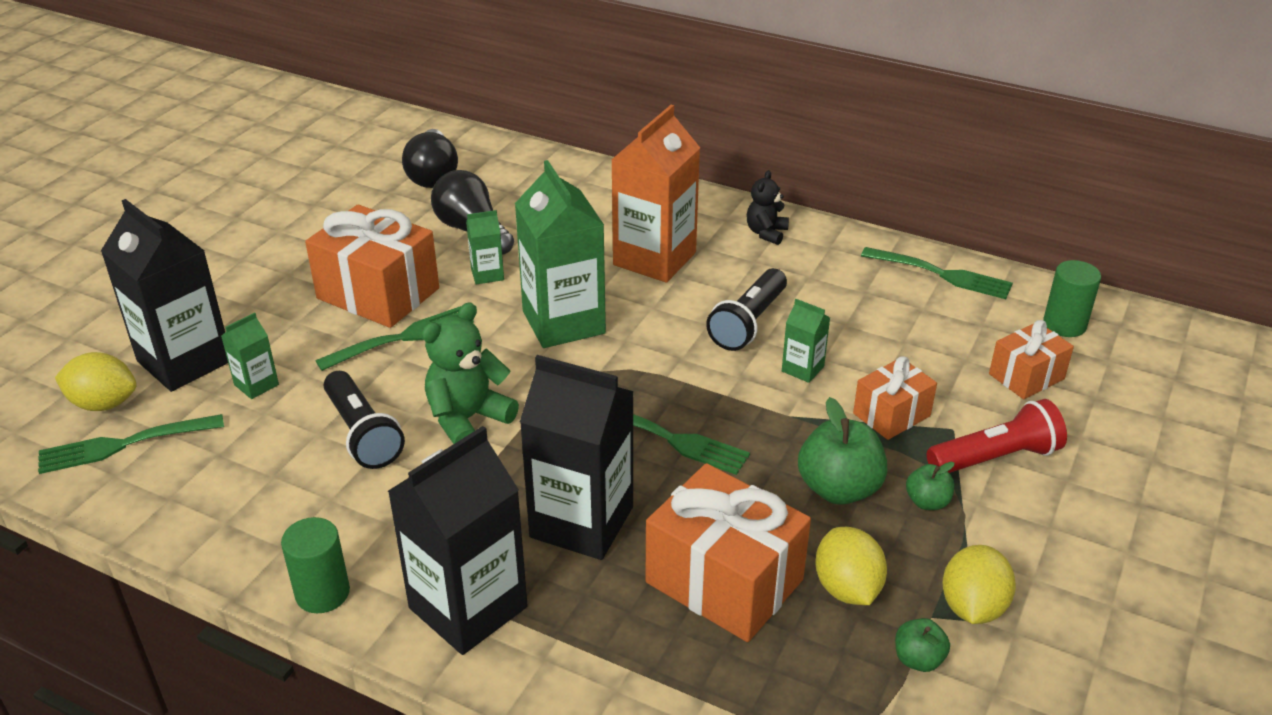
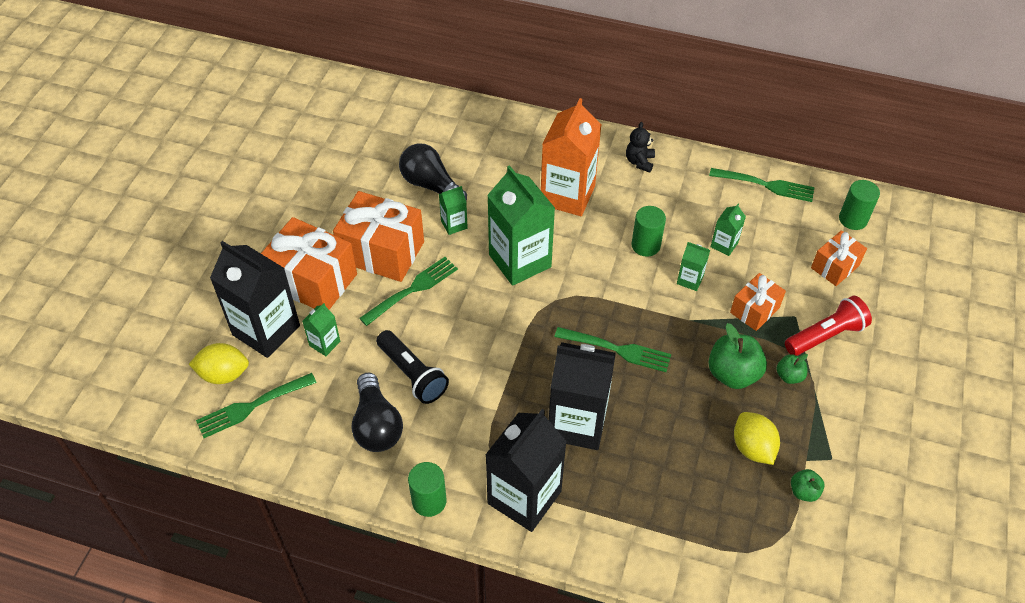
camera: 10 degrees left, 15 degrees up
black light bulb [402,129,458,188] -> black light bulb moved to [351,373,403,452]
green teddy bear [422,302,519,444] -> none
orange gift [645,463,811,642] -> orange gift moved to [261,217,357,310]
black flashlight [706,268,787,351] -> green cylinder [631,206,666,257]
yellow lemon [942,545,1016,624] -> none
none -> green carton [711,204,746,256]

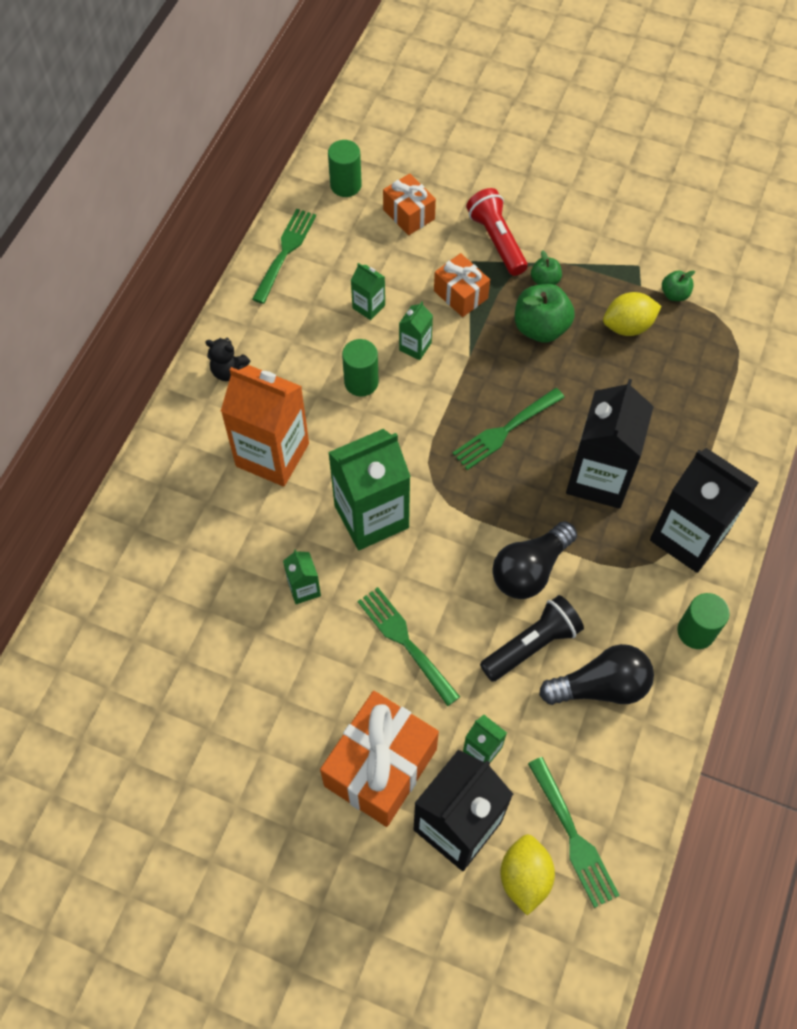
camera: 85 degrees left, 10 degrees up
orange gift [333,191,424,282] -> none
black light bulb [399,143,467,201] -> black light bulb moved to [492,521,577,599]
green fork [554,327,671,372] -> green fork turned 150 degrees counterclockwise [452,388,565,470]

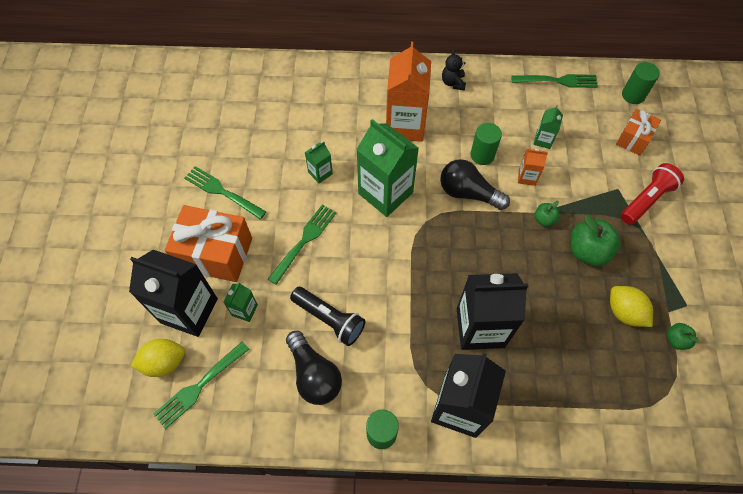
camera: 70 degrees right, 0 degrees up
green carton [399,302,433,360] -> orange carton [518,149,548,186]
orange gift [434,253,490,317] -> none
green fork [452,388,565,470] -> green fork moved to [185,166,266,219]
black light bulb [492,521,577,599] -> black light bulb moved to [440,159,510,210]
green apple [531,250,562,285] -> green apple moved to [535,201,560,227]

